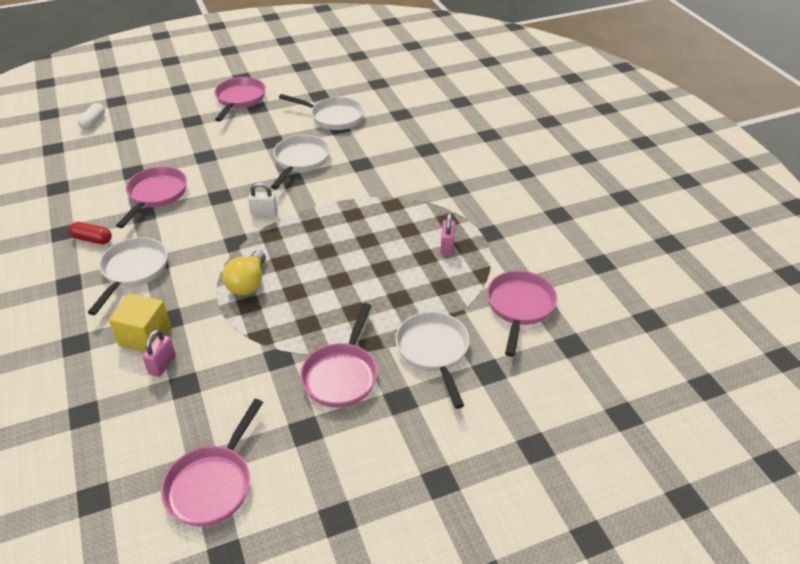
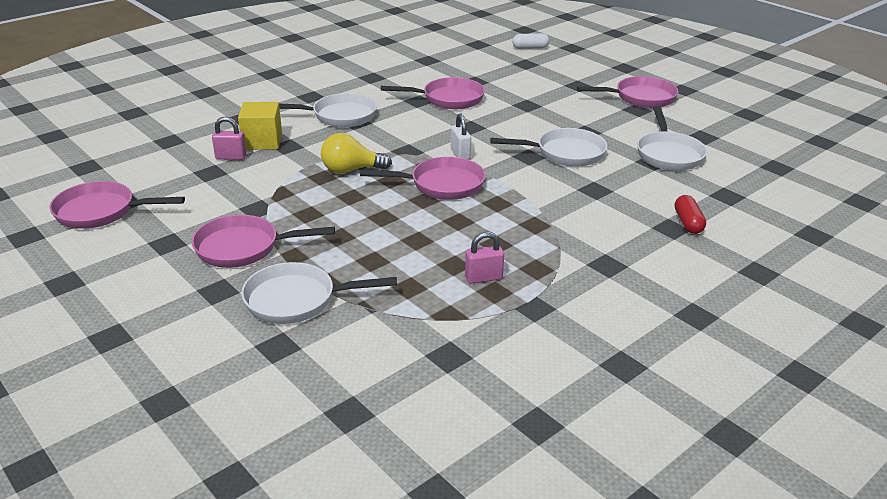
camera: 70 degrees right, 10 degrees down
red capsule [69,222,112,244] -> red capsule moved to [675,195,706,234]
white pan [396,312,470,409] -> white pan turned 150 degrees counterclockwise [241,262,397,324]
pink pan [487,271,557,357] -> pink pan moved to [360,157,486,200]

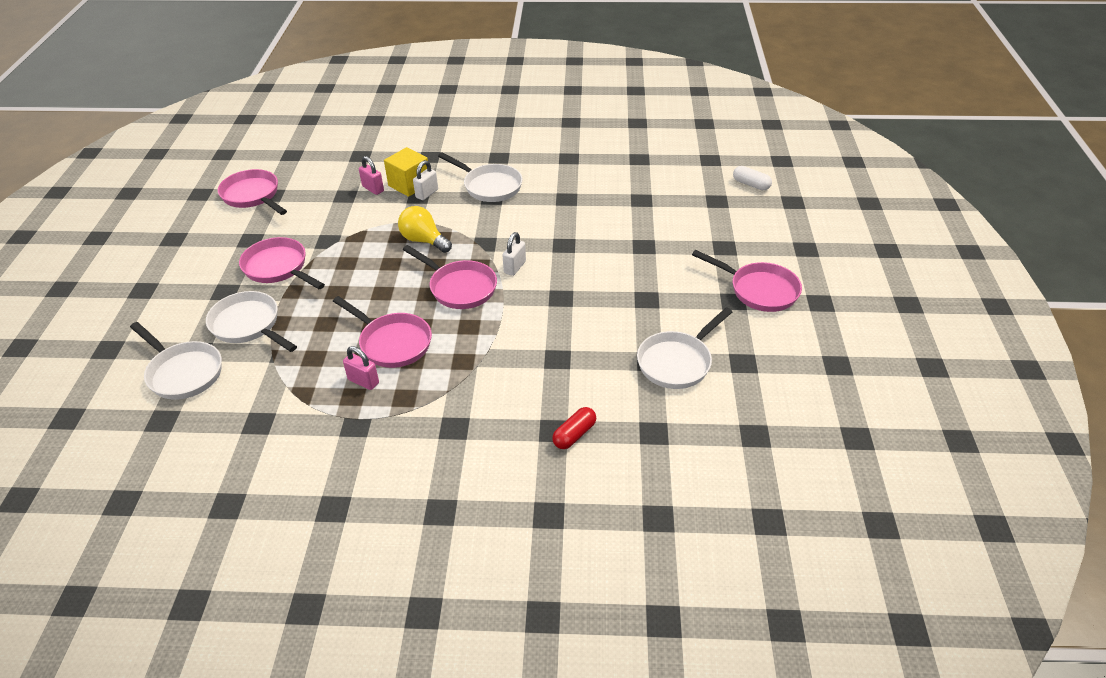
camera: 45 degrees right, 10 degrees up
pink pan [381,77,485,109] -> pink pan moved to [333,296,432,368]
white pan [490,128,607,167] -> white pan moved to [130,322,222,400]
none -> white padlock [413,160,438,200]

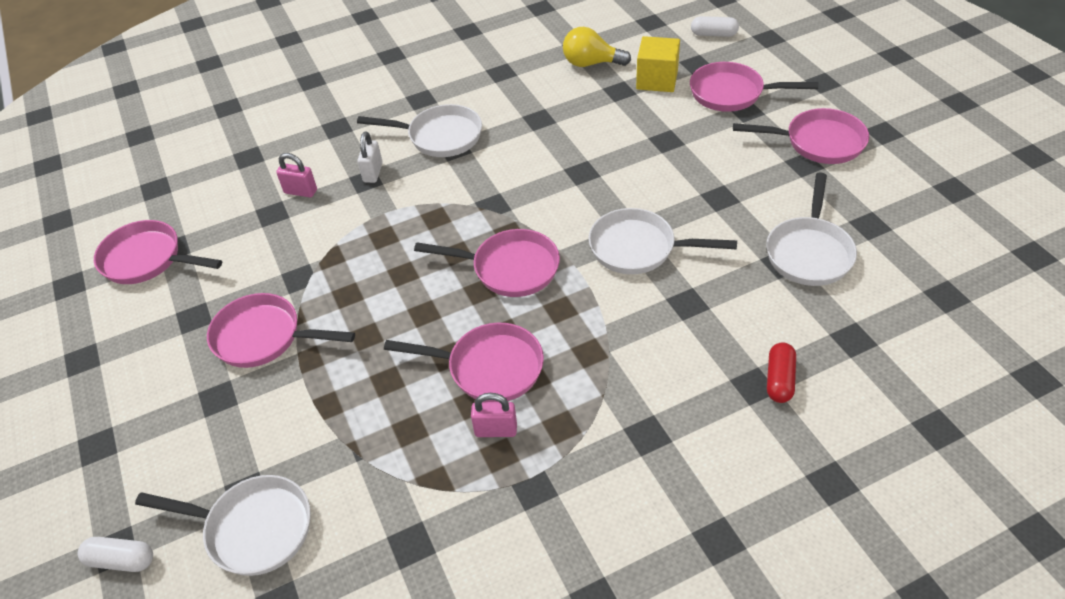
camera: 25 degrees left, 5 degrees up
white pan [206,291,297,352] -> white pan moved to [589,208,737,274]
yellow cube [384,147,428,197] -> yellow cube moved to [636,36,680,92]
yellow light bulb [398,206,452,253] -> yellow light bulb moved to [563,27,631,67]
white padlock [502,232,526,276] -> none
none -> white capsule [78,537,153,572]
none -> pink pan [690,62,818,112]

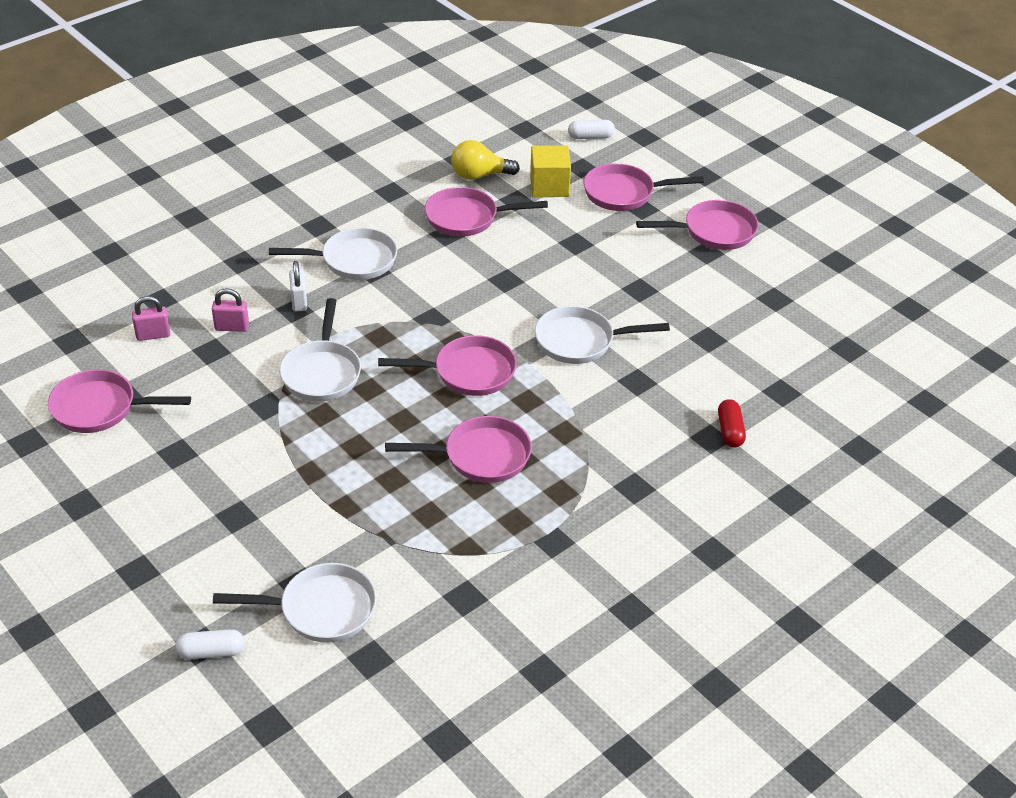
camera: 20 degrees left, 5 degrees down
pink pan [207,293,355,368] -> pink pan moved to [425,187,548,237]
pink padlock [471,393,517,437] -> pink padlock moved to [132,296,170,341]
white pan [766,173,857,286] -> white pan moved to [279,298,361,402]

